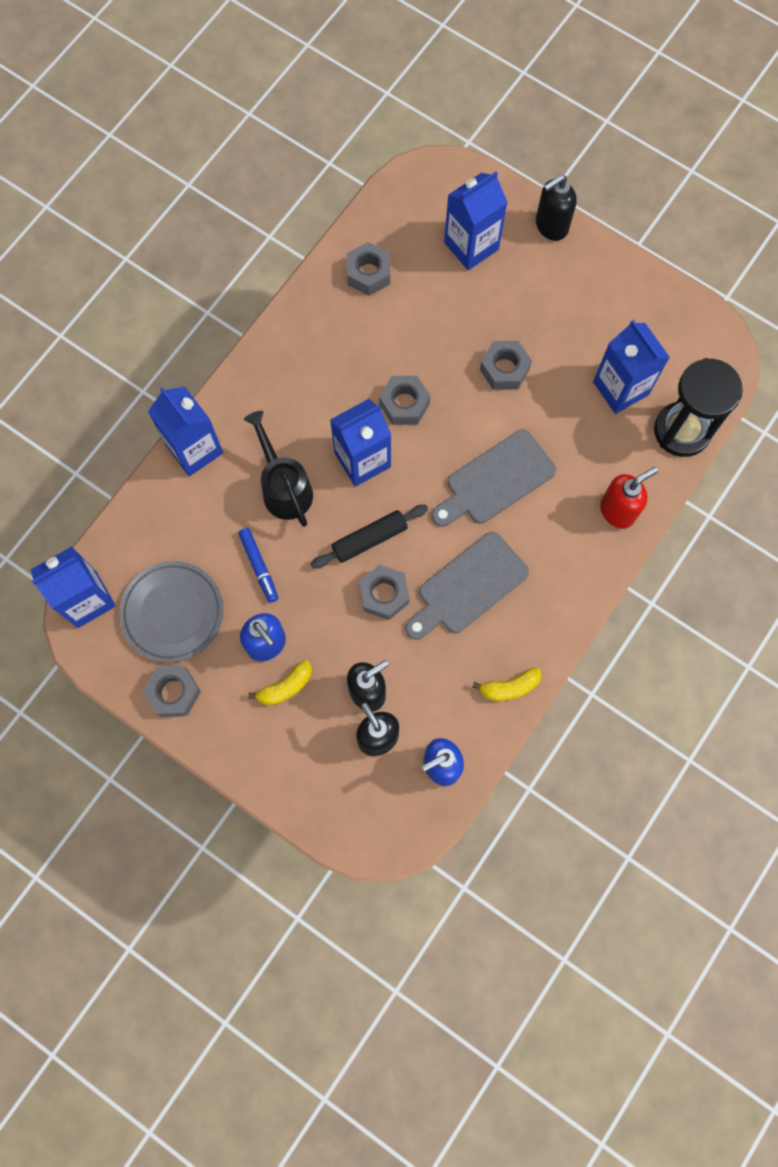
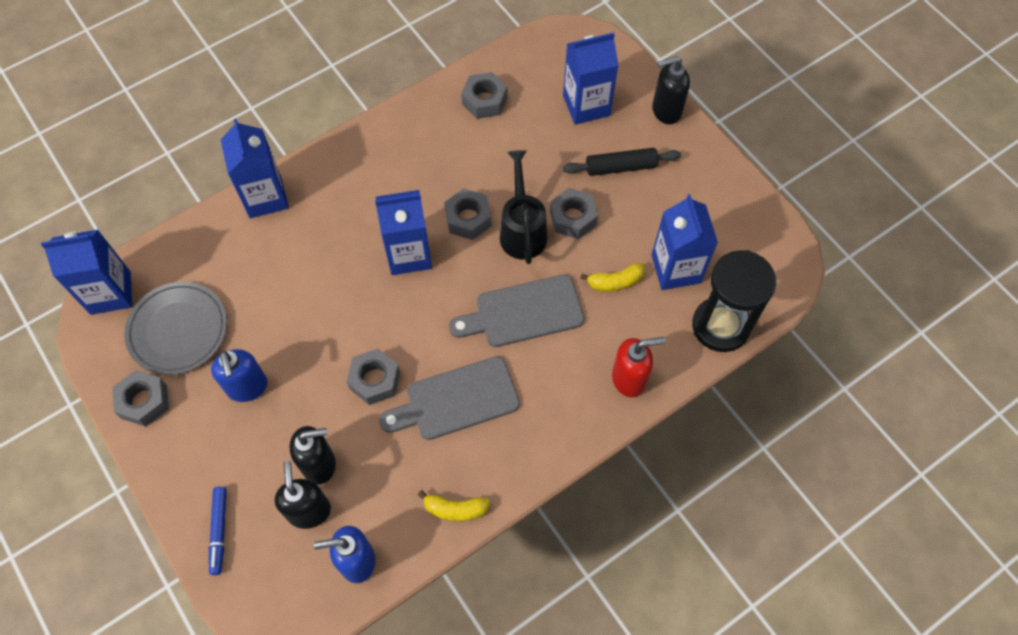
camera: 20 degrees right, 10 degrees down
blue marker [238,528,278,603] -> blue marker moved to [209,487,227,575]
black watering can [244,411,313,527] -> black watering can moved to [500,150,547,264]
yellow banana [248,660,312,705] -> yellow banana moved to [580,263,645,292]
black rolling pin [311,505,428,569] -> black rolling pin moved to [563,148,681,176]

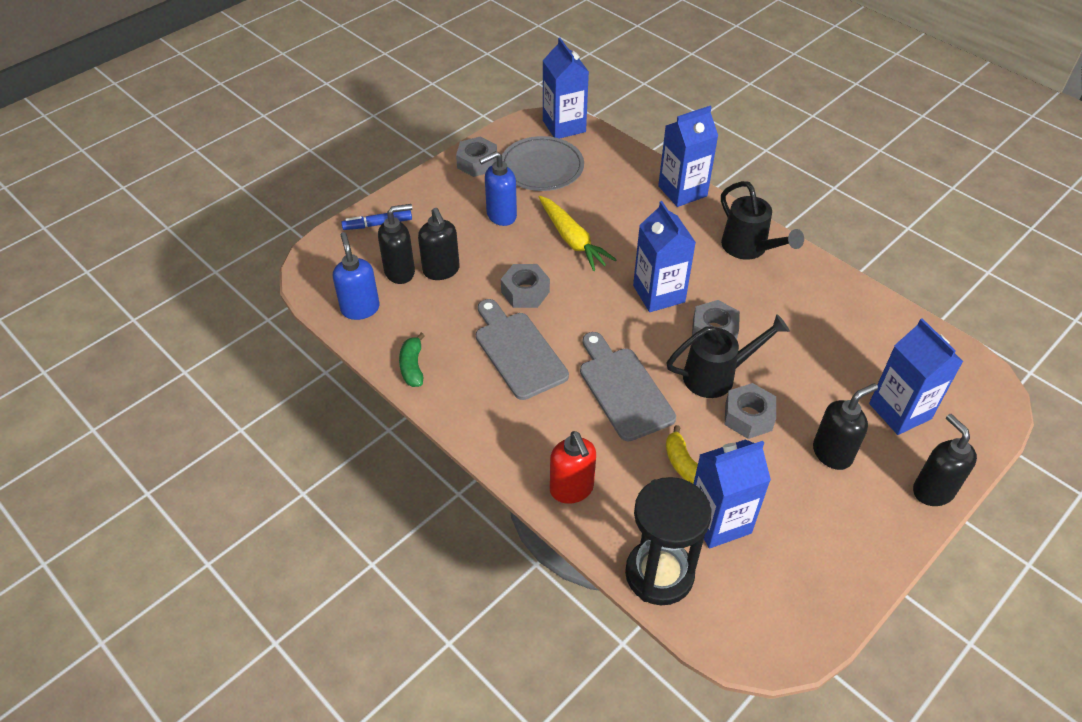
camera: 80 degrees right, 15 degrees down
yellow banana [418,490,490,521] -> green banana [399,333,425,387]
grey nut [461,72,507,119] -> none
black rolling pin [563,148,681,176] -> black soap dispenser [813,383,878,470]
none -> yellow carrot [538,196,617,271]
none -> black watering can [721,181,804,259]

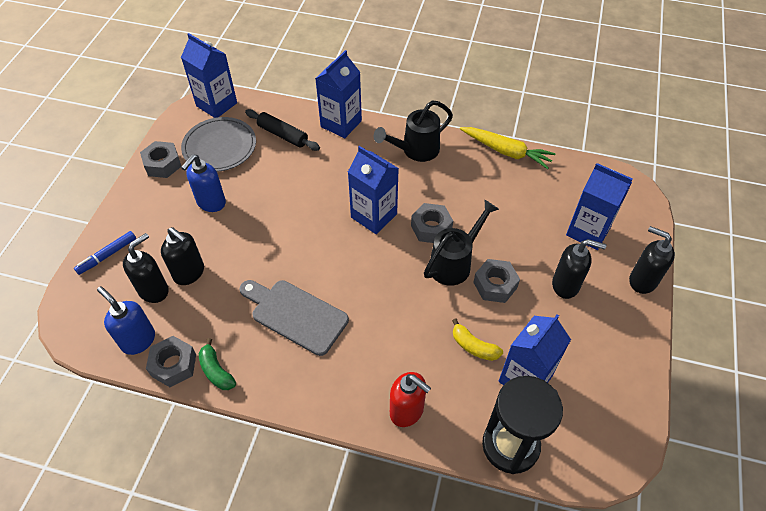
camera: 30 degrees left, 5 degrees up
grey nut [501,264,550,308] -> grey nut moved to [146,336,196,387]
yellow carrot [538,196,617,271] -> yellow carrot moved to [460,127,556,169]
grey cutting board [580,332,676,441] -> none
black watering can [721,181,804,259] -> black watering can turned 120 degrees clockwise [374,100,453,162]
black soap dispenser [813,383,878,470] -> black soap dispenser turned 75 degrees clockwise [552,239,607,299]
none -> black rolling pin [245,109,320,151]

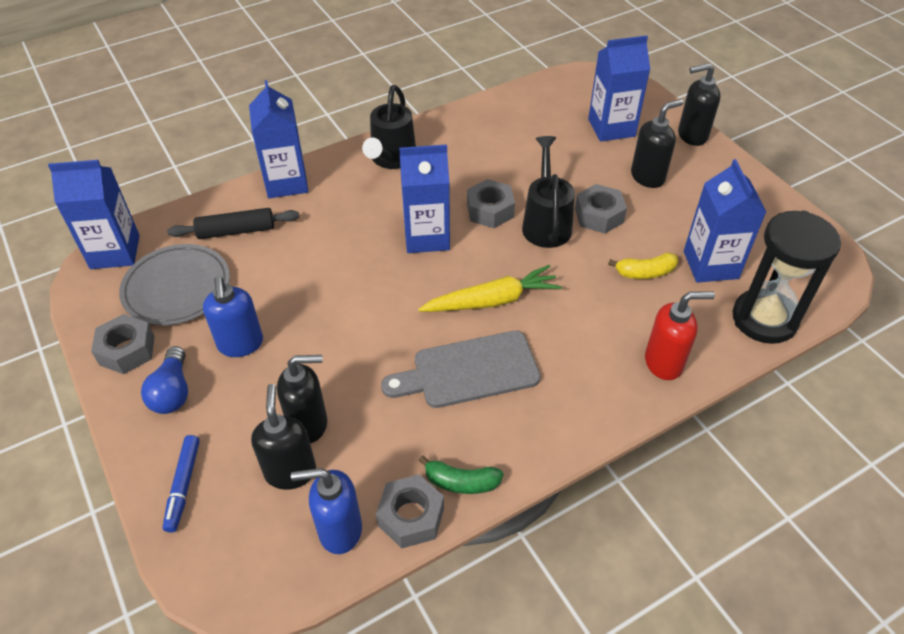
camera: 45 degrees left, 5 degrees down
yellow carrot [460,127,556,169] -> yellow carrot moved to [418,265,562,312]
none -> blue light bulb [141,346,188,414]

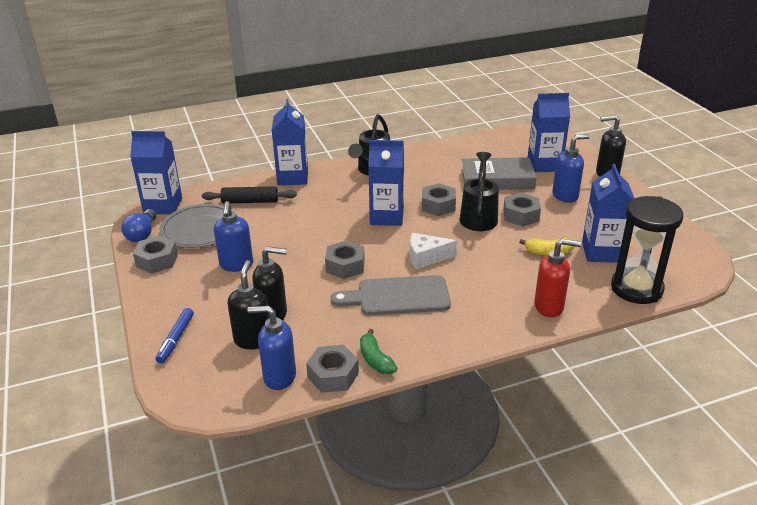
camera: 10 degrees right, 15 degrees down
blue light bulb [141,346,188,414] -> blue light bulb moved to [121,209,156,242]
yellow carrot [418,265,562,312] -> white cheese [410,233,457,269]
green banana [418,455,503,494] -> green banana turned 45 degrees clockwise [360,329,397,374]
black soap dispenser [631,99,683,188] -> blue soap dispenser [552,134,590,203]
none -> grey nut [325,240,365,279]
none -> grey book [461,157,537,190]

